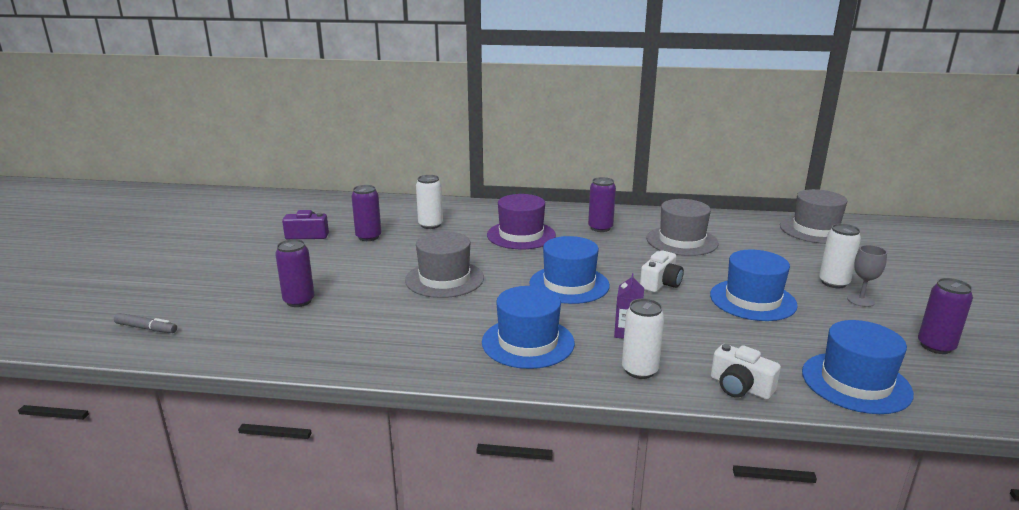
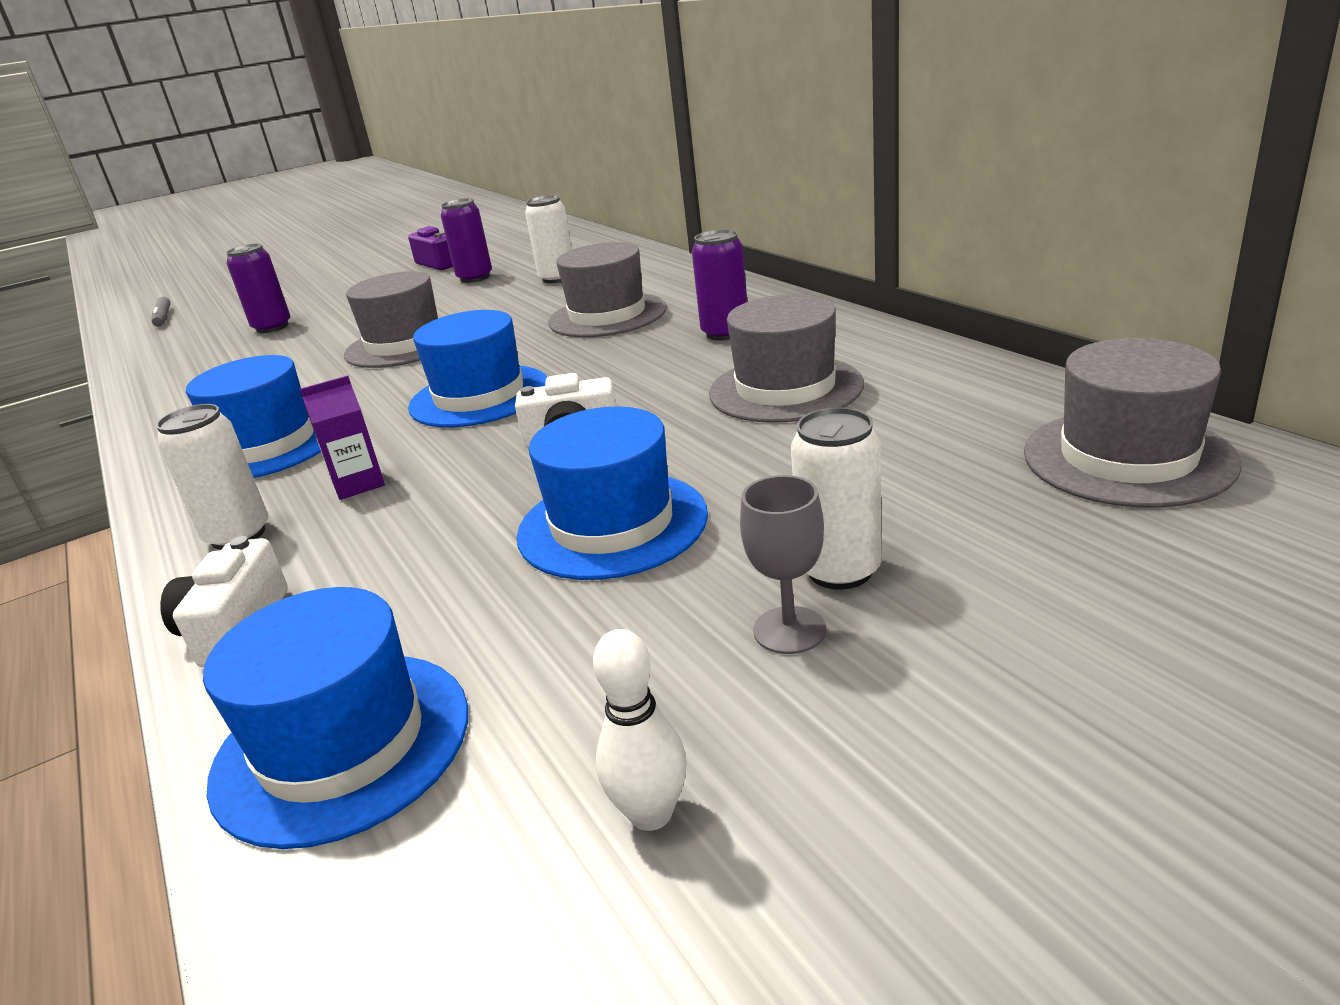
camera: 55 degrees right, 5 degrees up
purple hat [487,194,556,249] -> grey hat [548,242,667,337]
purple can [918,278,973,354] -> white bowling pin [593,629,687,831]

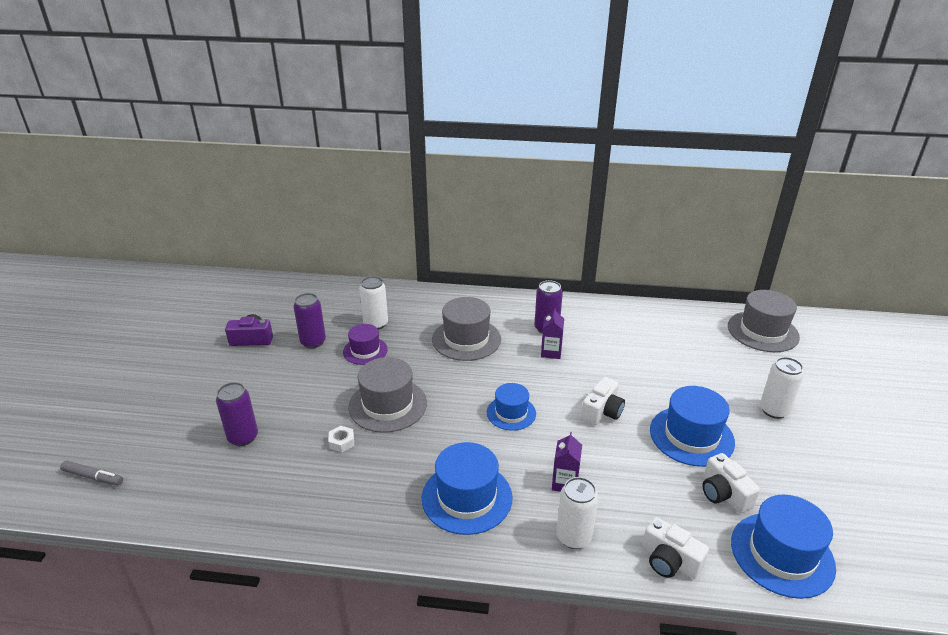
camera: 55 degrees left, 5 degrees up
blue hat [408,310,547,427] -> blue hat [487,383,536,431], size x0.63
white bowling pin [593,629,687,831] -> none
grey hat [709,295,864,423] -> none
grey goblet [740,475,826,654] -> none
none -> white nut [329,426,354,452]
none -> purple hat [343,324,388,365]
none -> purple carton [541,308,564,359]
none -> white camera [702,453,760,513]

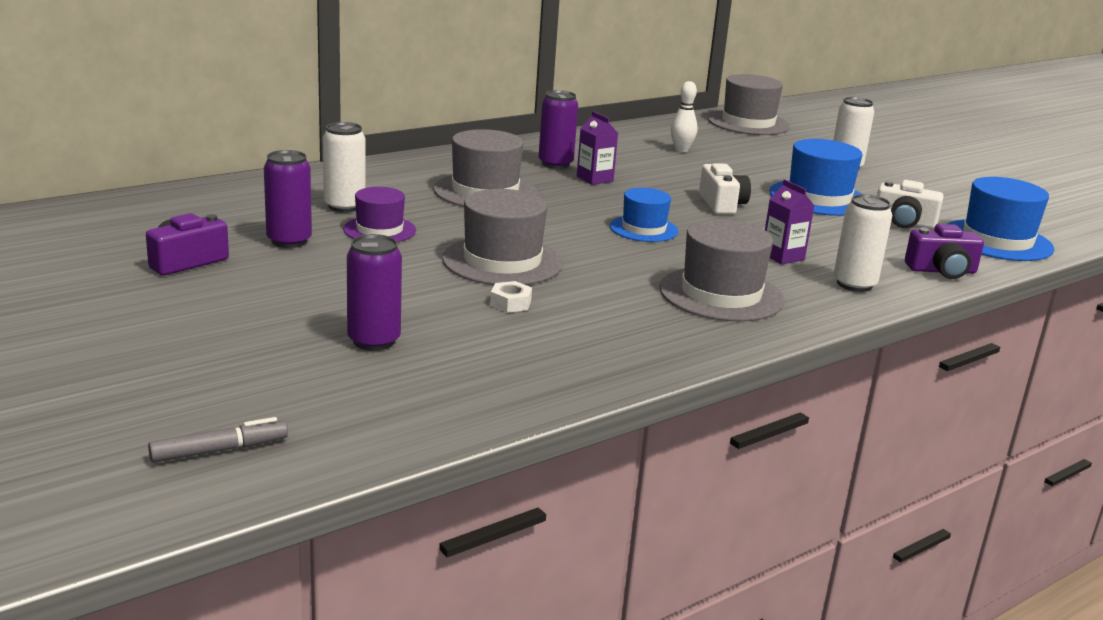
camera: 45 degrees left, 10 degrees down
blue hat [422,442,512,535] -> grey hat [659,219,785,321]
white camera [642,517,709,579] -> purple camera [905,224,984,279]
none -> white bowling pin [671,81,698,152]

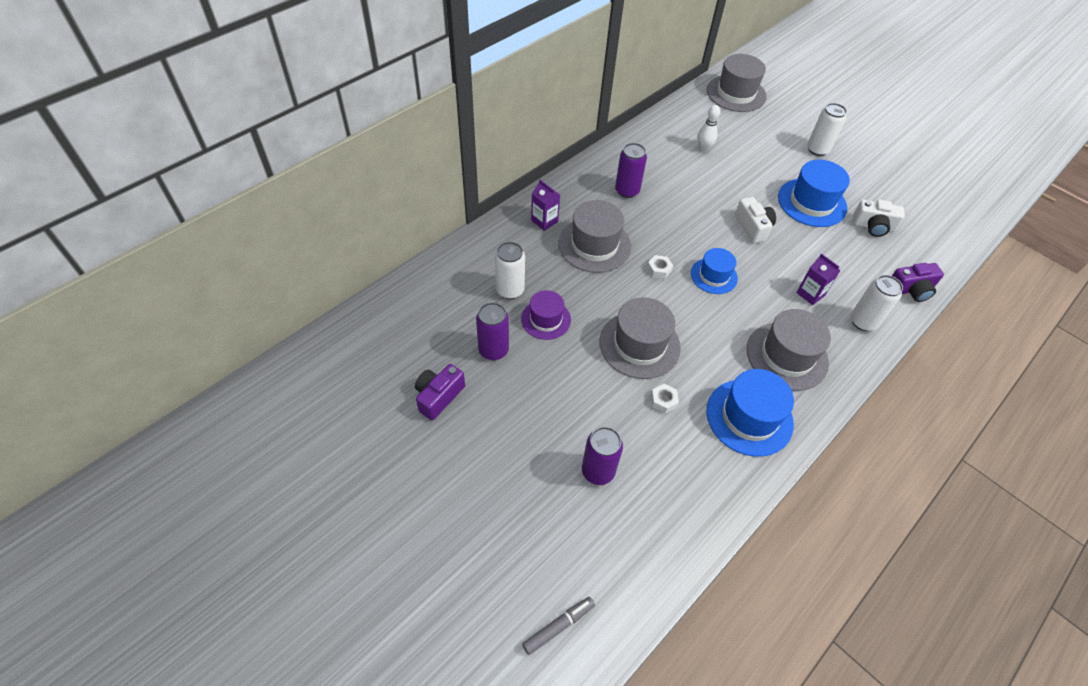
camera: 10 degrees left, 30 degrees up
purple carton [577,111,618,185] -> purple carton moved to [531,180,560,231]
blue hat [948,177,1054,261] -> blue hat moved to [706,369,794,457]
none -> white nut [647,255,673,279]

